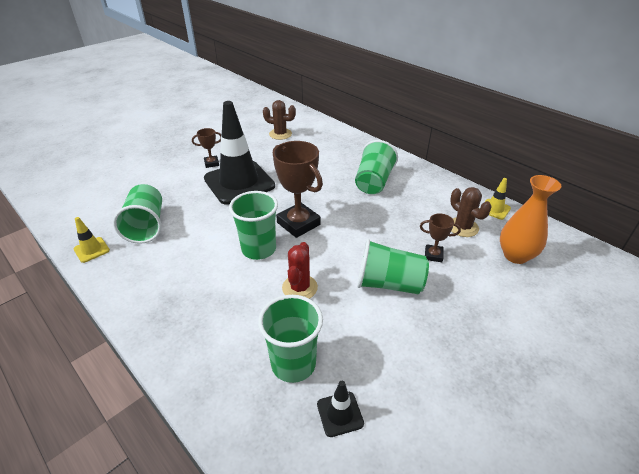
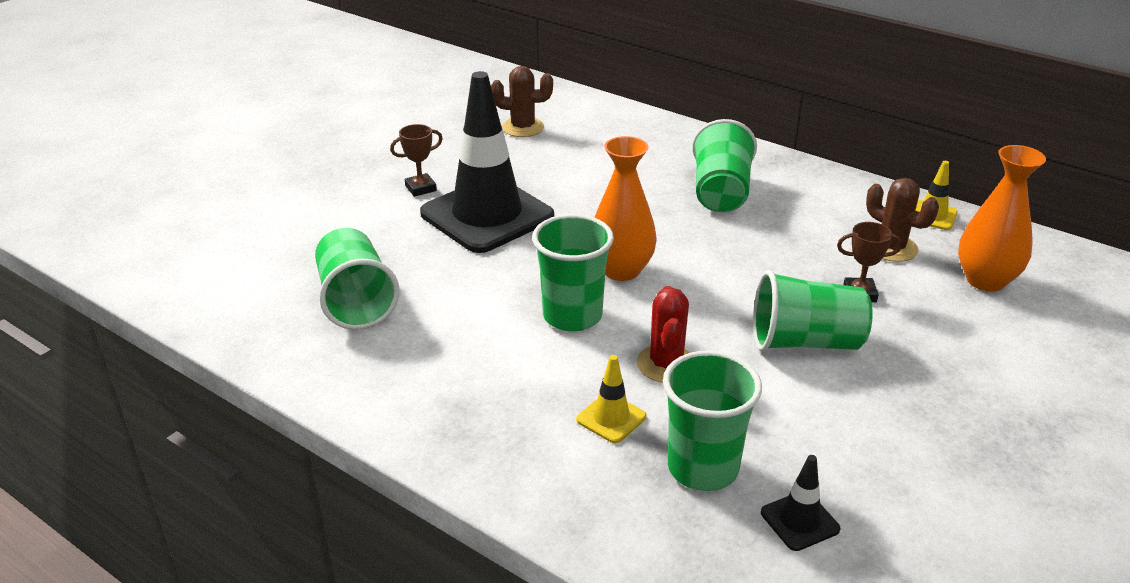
camera: 10 degrees left, 5 degrees down
yellow traffic cone [74,217,110,263] -> yellow traffic cone moved to [576,355,647,443]
brown trophy [273,141,323,238] -> orange vase [594,136,657,281]

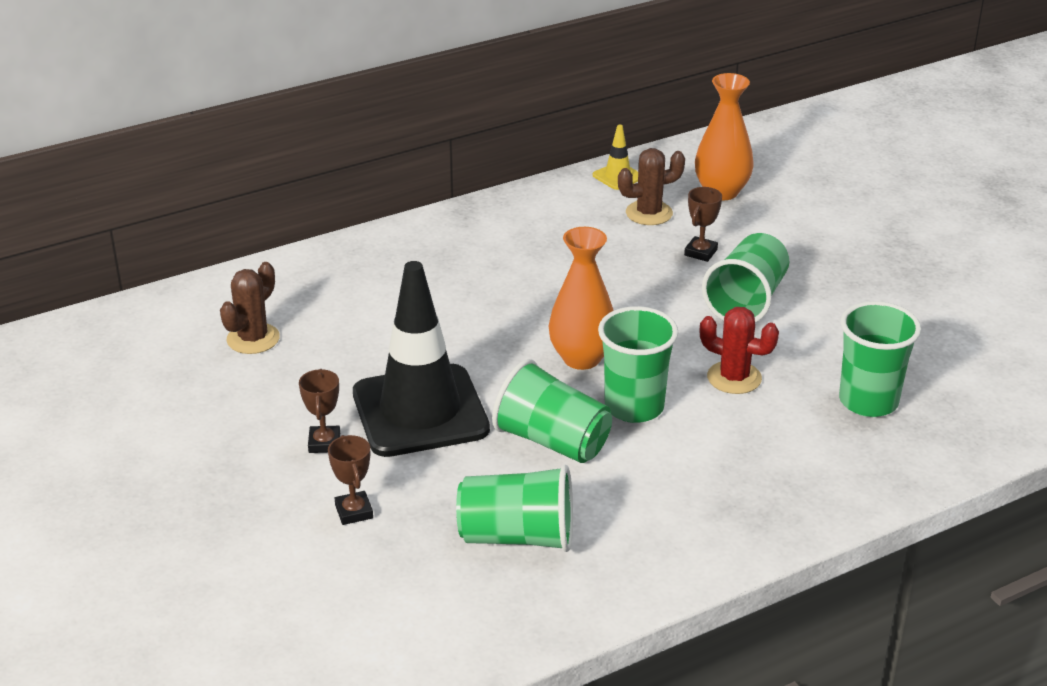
camera: 65 degrees left, 0 degrees up
yellow traffic cone [576,355,647,443] -> none
green cup [692,119,757,212] -> green cup moved to [492,359,612,463]
black traffic cone [761,455,840,551] -> none
none -> brown trophy [328,435,373,525]

